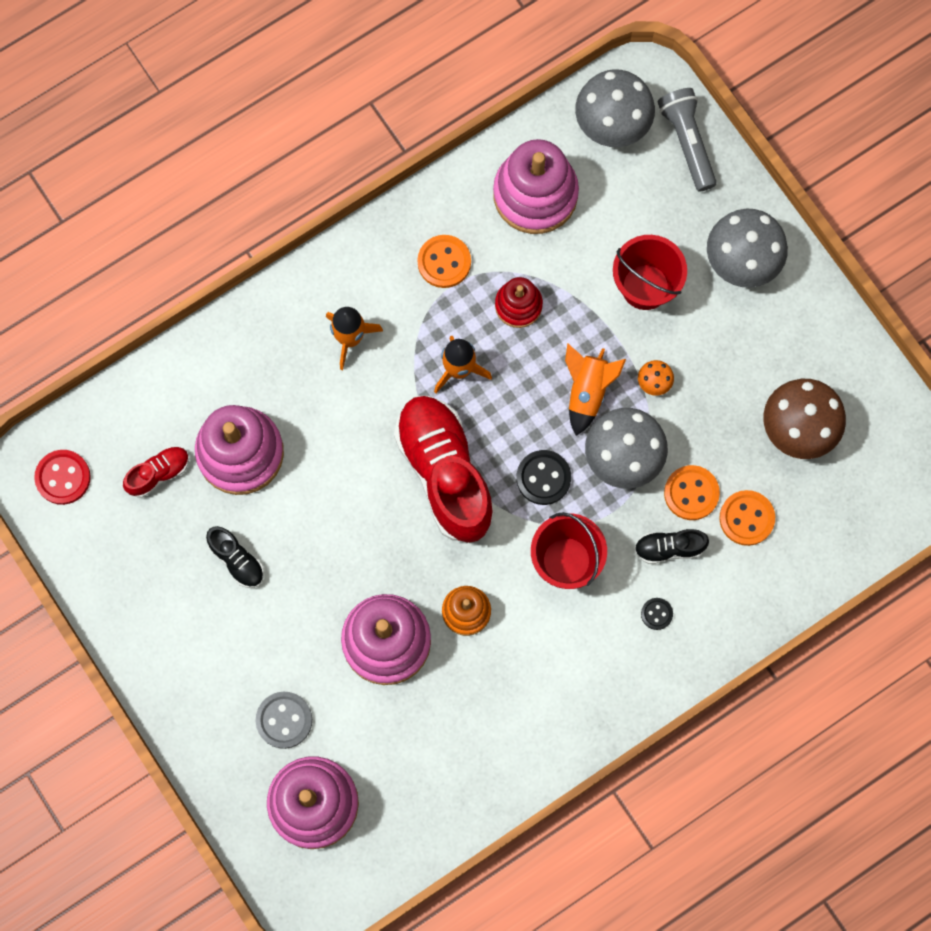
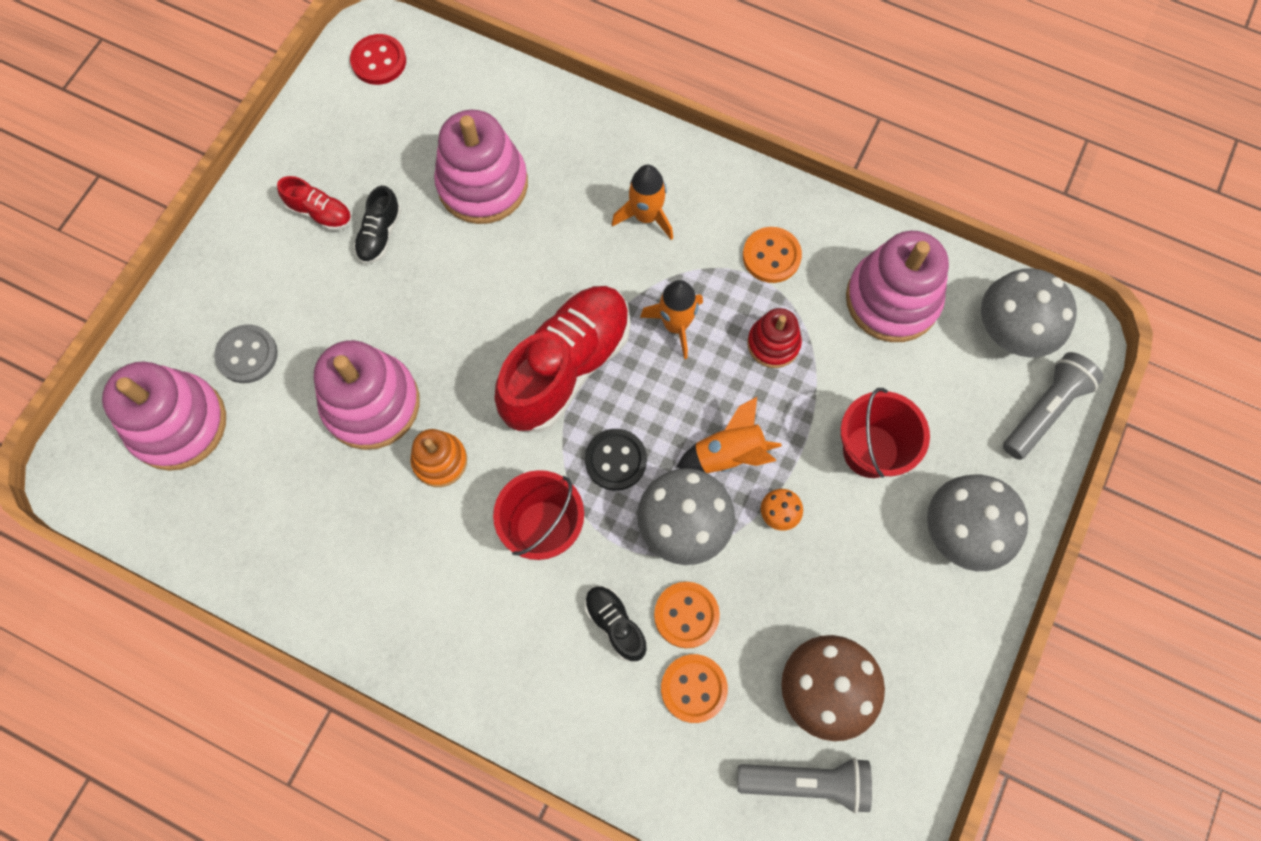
camera: 60 degrees right, 5 degrees down
red shoe [123,446,189,498] -> red shoe moved to [277,176,352,231]
black button [641,598,673,630] -> none
none -> grey flashlight [737,757,872,814]

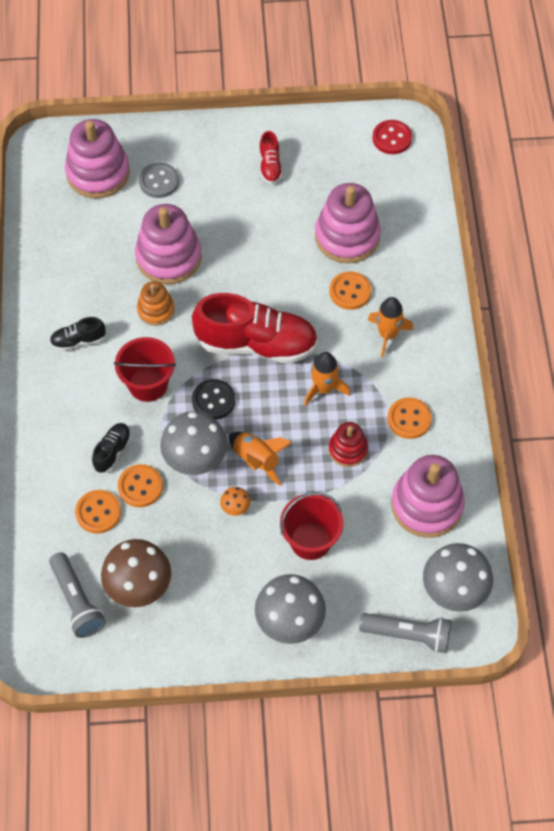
camera: 60 degrees right, 10 degrees down
black shoe [354,186,401,264] -> black shoe moved to [50,317,105,351]
none -> orange button [329,272,371,310]

